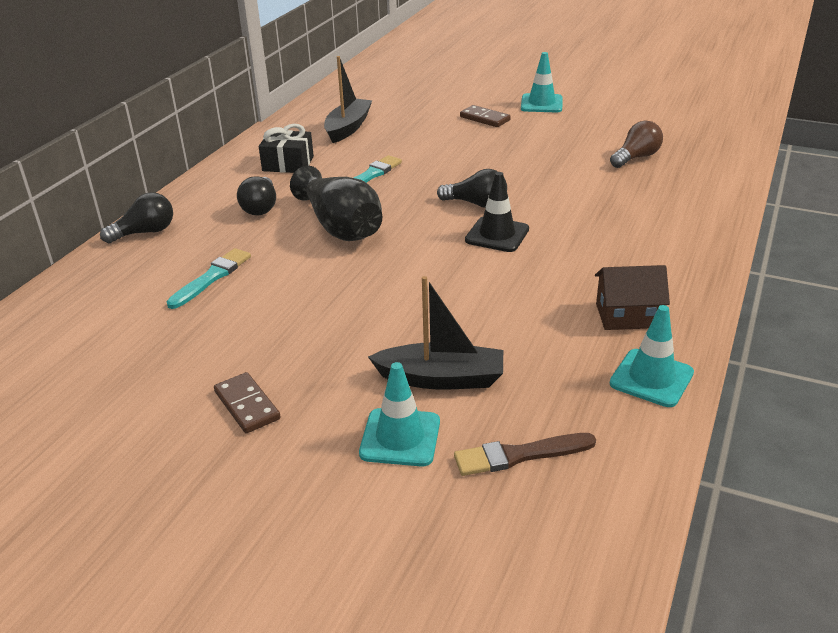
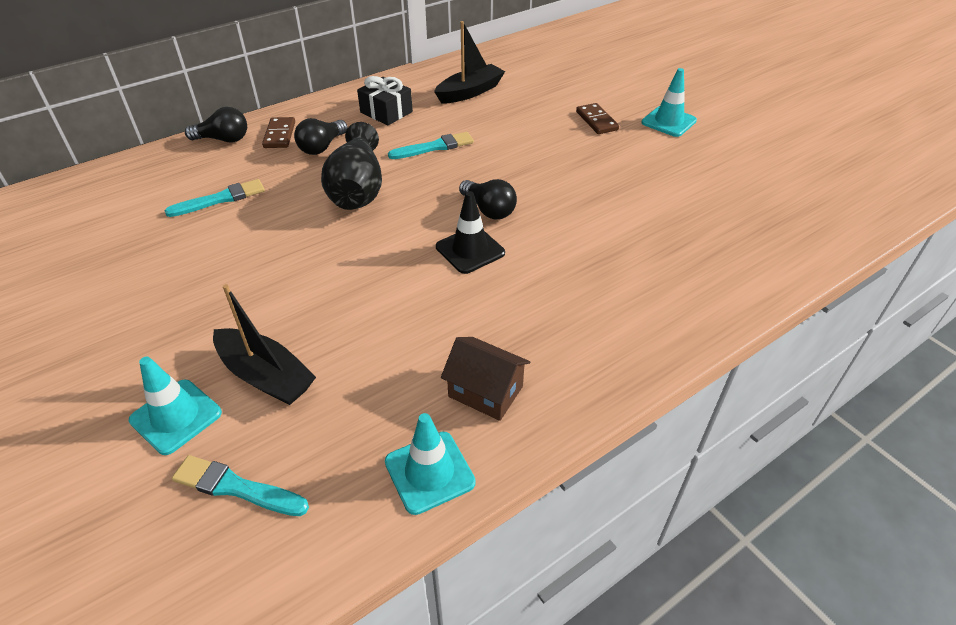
camera: 30 degrees right, 10 degrees up
brown domino [214,372,280,433] -> brown domino moved to [262,117,295,148]
brown brush [454,433,596,476] -> turquoise brush [172,455,309,516]
brown light bulb [610,121,663,168] -> none

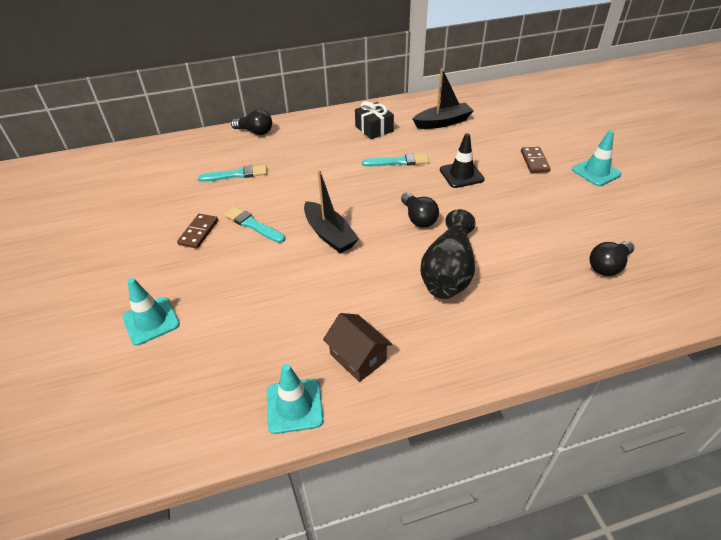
camera: 20 degrees right, 0 degrees up
turquoise brush [172,455,309,516] -> turquoise brush moved to [224,206,285,243]
black boat [213,284,316,405] -> black boat moved to [304,170,359,253]
brown domino [262,117,295,148] -> brown domino moved to [177,214,218,249]
black light bulb [294,118,348,155] -> black light bulb moved to [589,241,634,276]
black vase [321,122,382,210] -> black vase moved to [420,209,475,299]
black traffic cone [436,191,505,274] -> black traffic cone moved to [440,133,485,188]

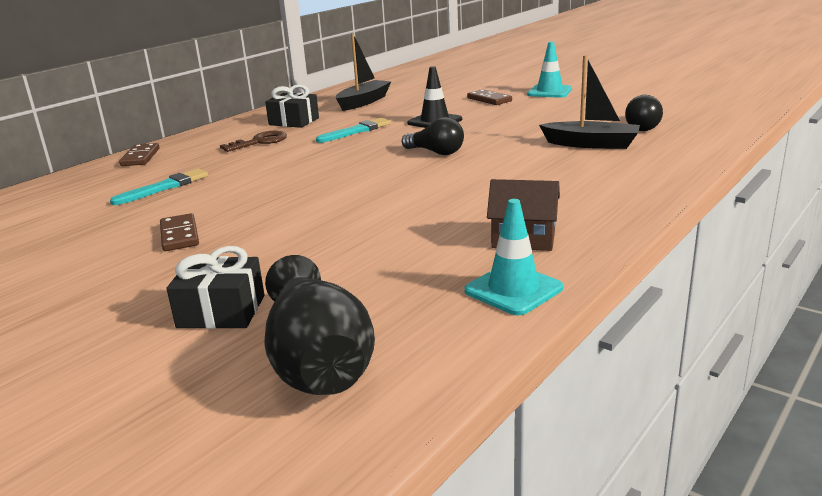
camera: 35 degrees left, 20 degrees down
turquoise traffic cone [122,278,180,345] -> black gift [166,246,265,329]
turquoise brush [224,206,285,243] -> none
black light bulb [231,109,272,135] -> brown domino [119,143,160,166]
black boat [304,170,359,253] -> black boat moved to [539,55,640,149]
black vase [420,209,475,299] -> black vase moved to [264,255,375,395]
none -> brown key [220,131,287,152]

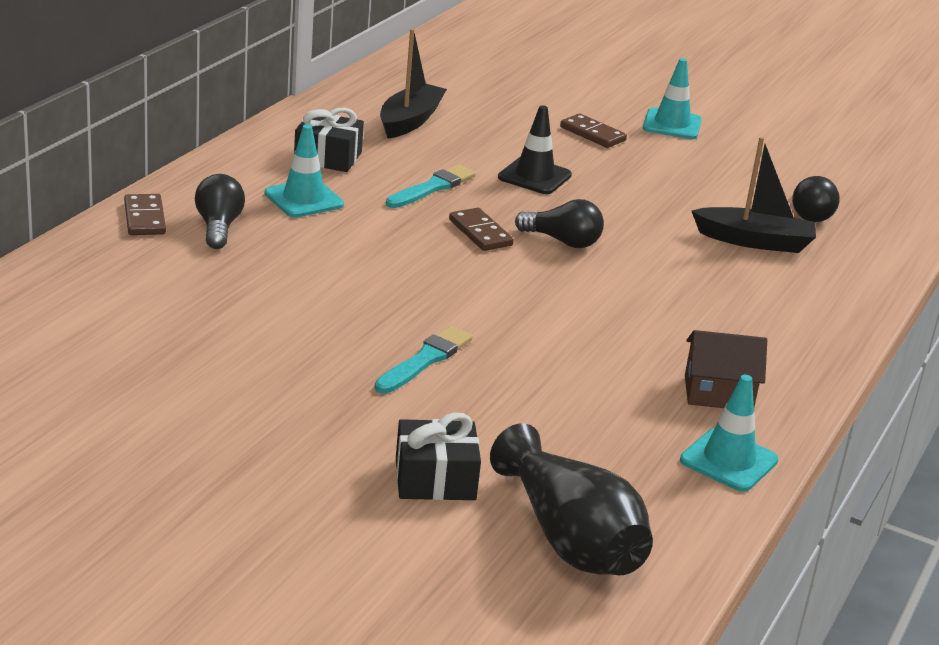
camera: 15 degrees left, 5 degrees up
turquoise brush [110,169,208,205] -> turquoise brush moved to [374,326,473,394]
brown domino [160,213,199,251] -> brown domino moved to [449,208,514,251]
brown key [220,131,287,152] -> turquoise traffic cone [265,125,344,217]
none -> black light bulb [195,174,245,249]

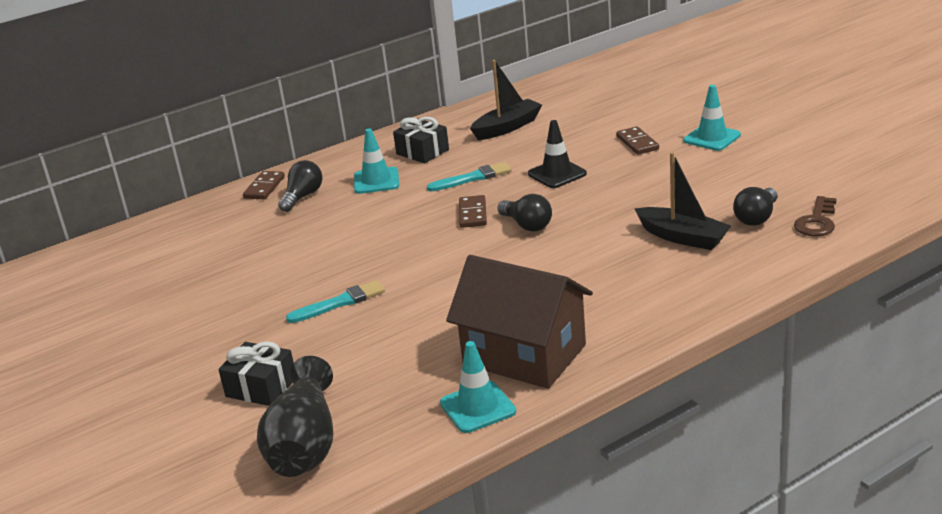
camera: 35 degrees right, 0 degrees up
brown house [685,330,767,408] -> brown house [446,255,593,389], size x1.89
none -> brown key [794,196,837,236]

